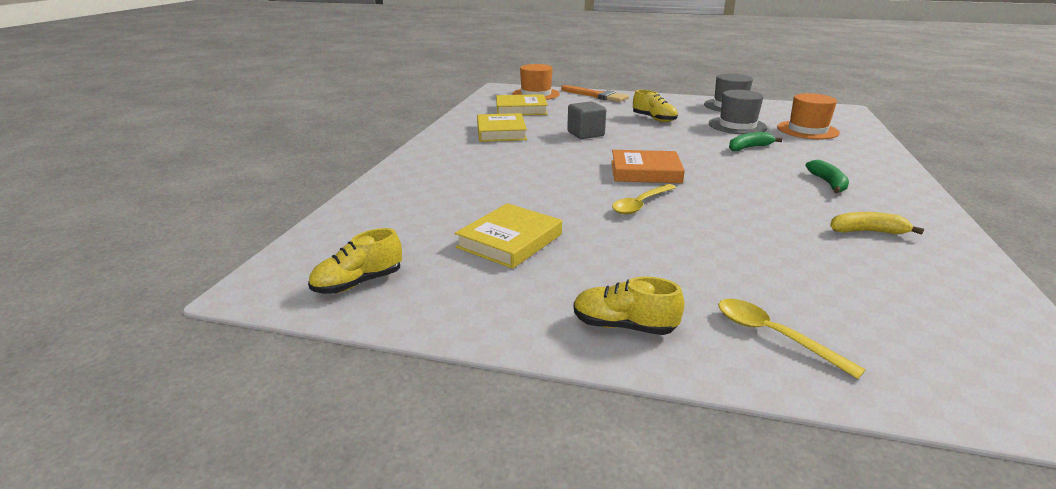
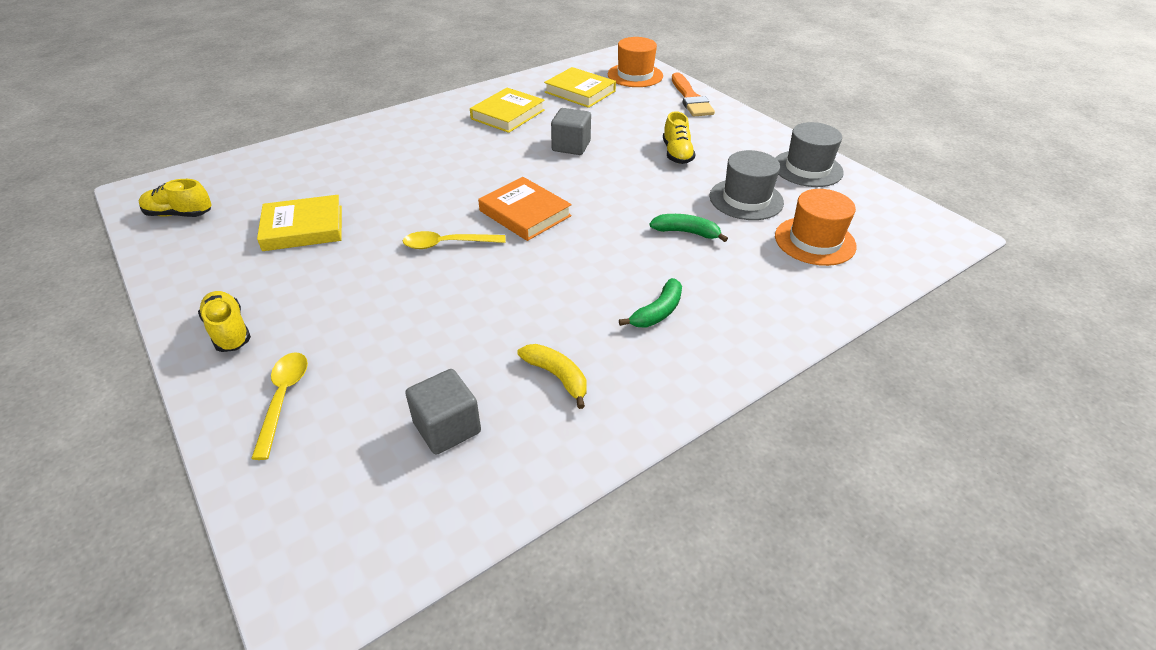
camera: 40 degrees right, 15 degrees up
none -> grey cube [405,369,481,455]

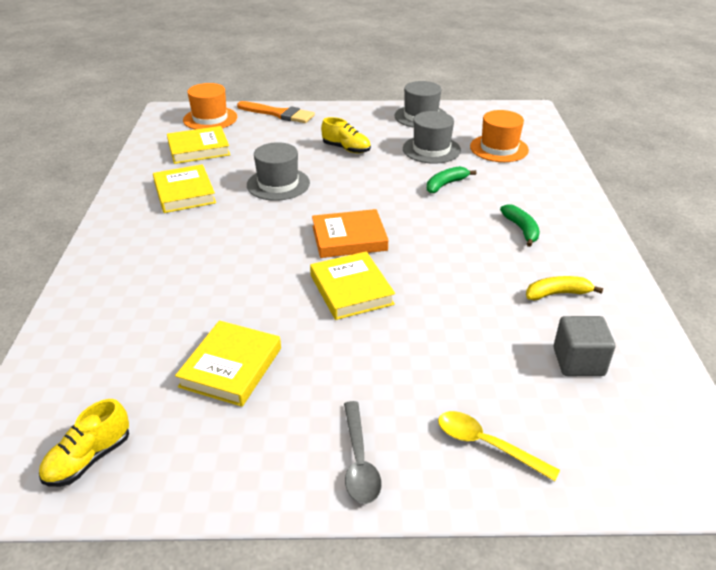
camera: 55 degrees left, 5 degrees down
yellow shoe [198,291,251,352] -> grey spoon [344,401,382,504]
yellow spoon [403,231,506,249] -> yellow book [310,251,395,320]
grey cube [551,108,591,155] -> grey hat [247,142,310,201]

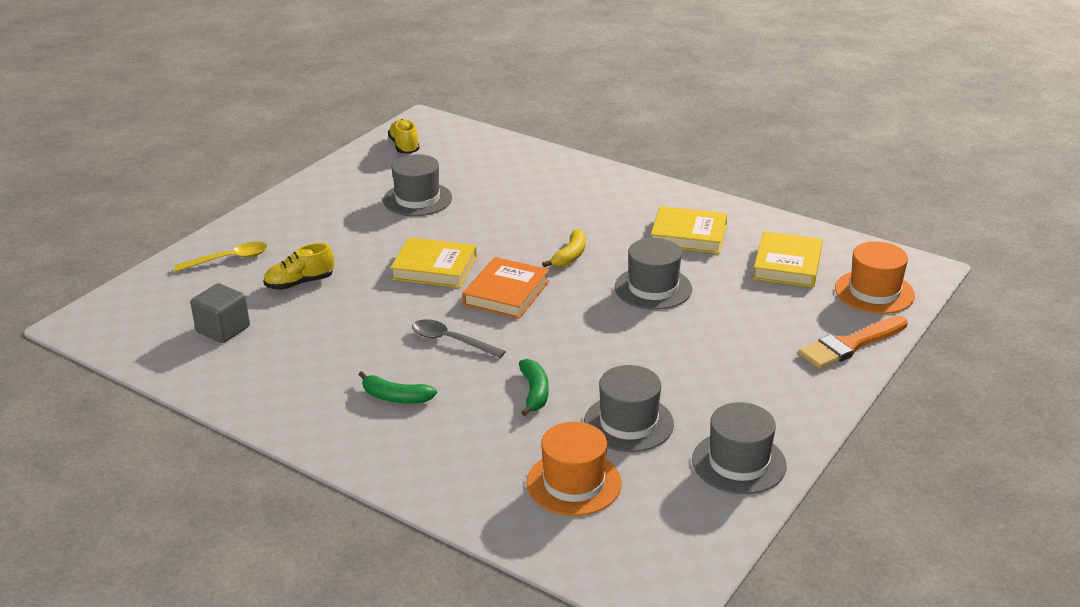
camera: 125 degrees right, 5 degrees down
yellow book [175,321,281,407] -> grey hat [383,154,452,216]
yellow shoe [321,117,371,153] -> yellow shoe moved to [263,243,334,290]
grey spoon [344,401,382,504] -> grey spoon moved to [412,319,506,358]
yellow banana [526,276,603,301] -> yellow banana moved to [542,229,586,267]

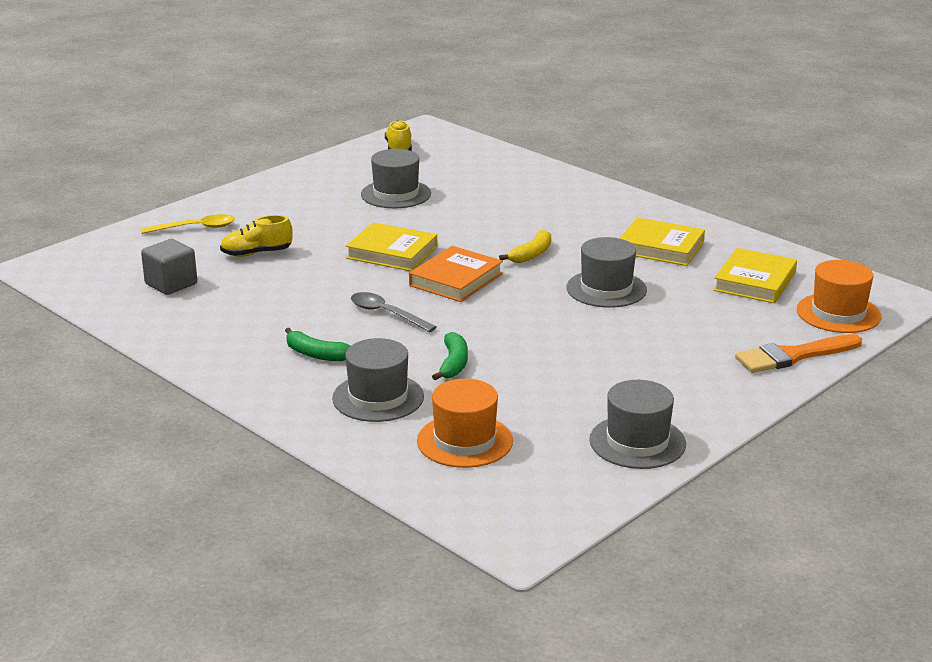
camera: 10 degrees right, 5 degrees down
grey hat [584,365,674,452] -> grey hat moved to [332,338,424,422]

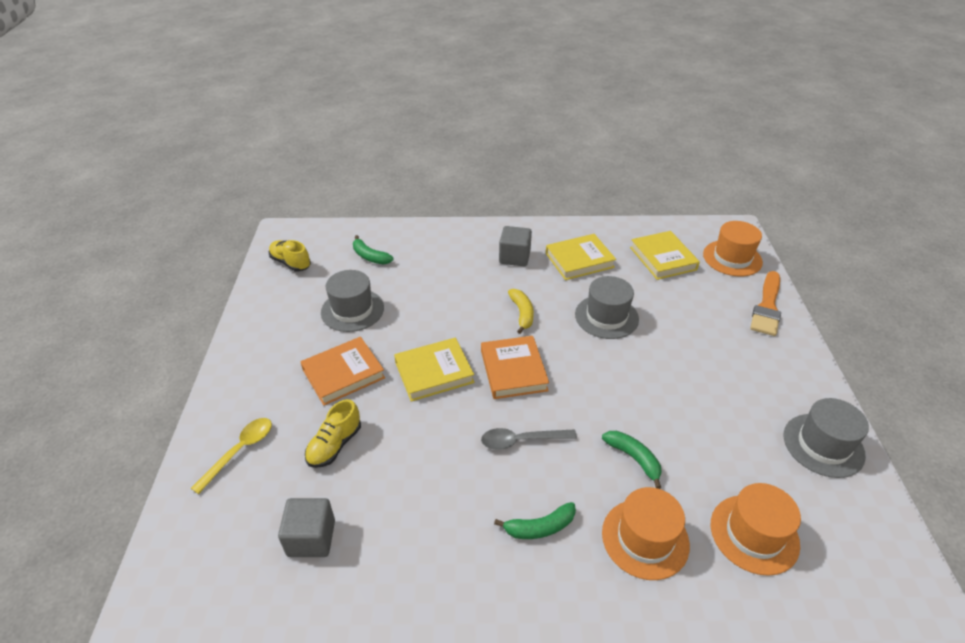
camera: 45 degrees left, 15 degrees up
grey hat [332,338,424,422] -> orange hat [602,487,690,580]
none -> orange book [300,337,385,406]
none -> green banana [353,235,393,264]
none -> grey cube [499,226,532,266]

